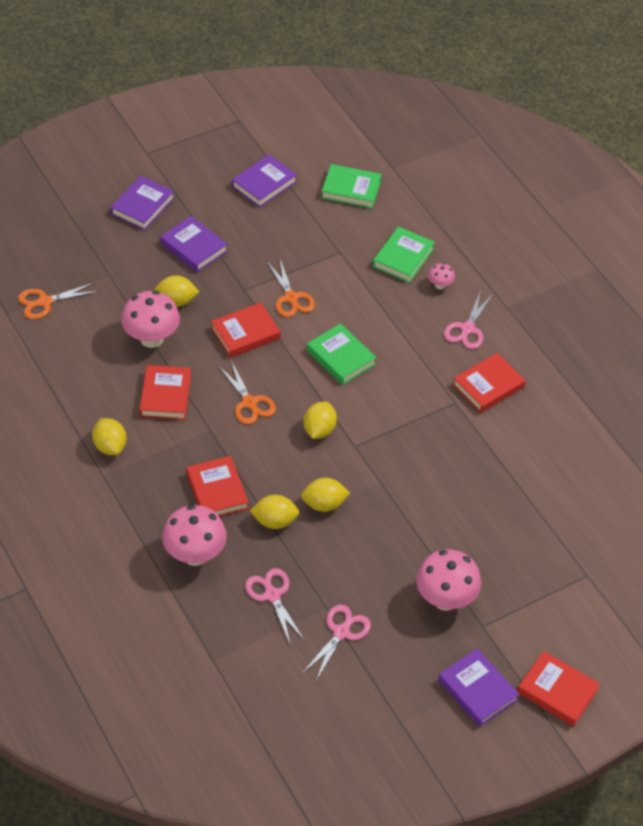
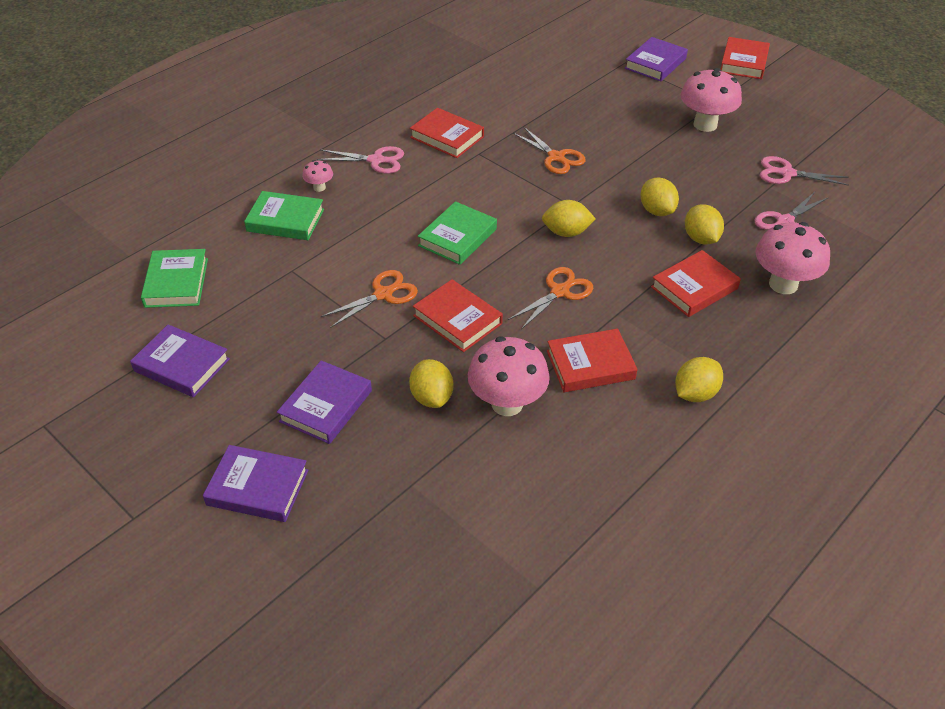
camera: 105 degrees left, 5 degrees down
orange scissors [18,282,99,319] -> orange scissors moved to [513,127,586,174]
purple book [438,648,519,727] -> purple book moved to [625,37,688,82]

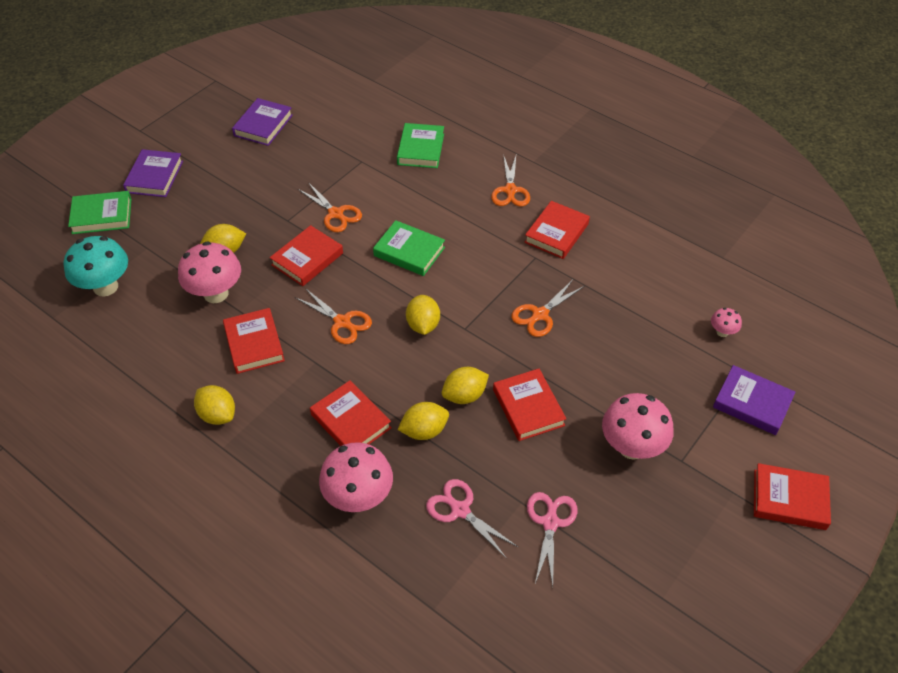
camera: 85 degrees right, 5 degrees up
green book [141,249,208,308] -> green book moved to [68,191,131,234]
purple book [277,360,372,444] -> none
pink mushroom [302,160,333,192] -> pink mushroom moved to [711,308,742,337]
pink scissors [317,146,404,174] -> orange scissors [491,154,530,206]
none -> turquoise mushroom [64,236,128,297]
none -> red book [493,369,567,441]

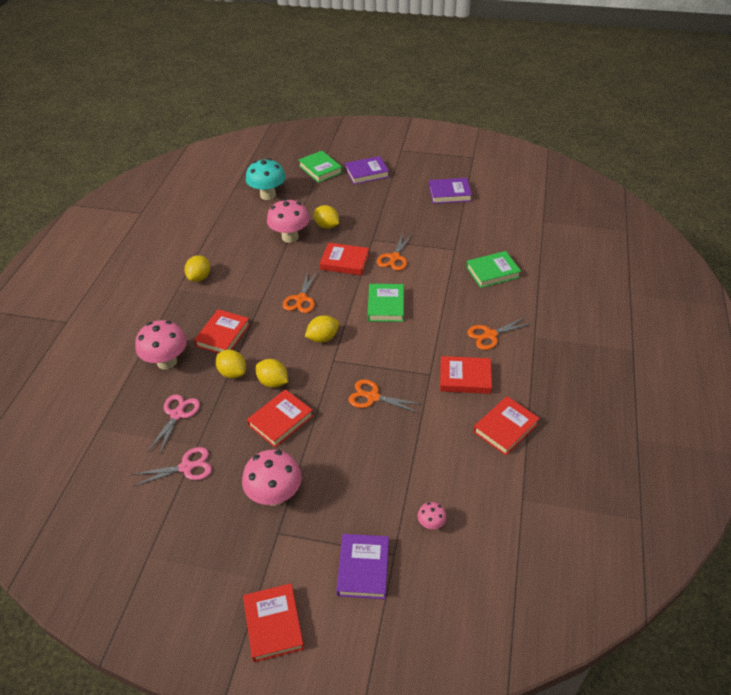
camera: 65 degrees right, 5 degrees down
red book [223,308,285,374] -> red book moved to [473,396,540,456]

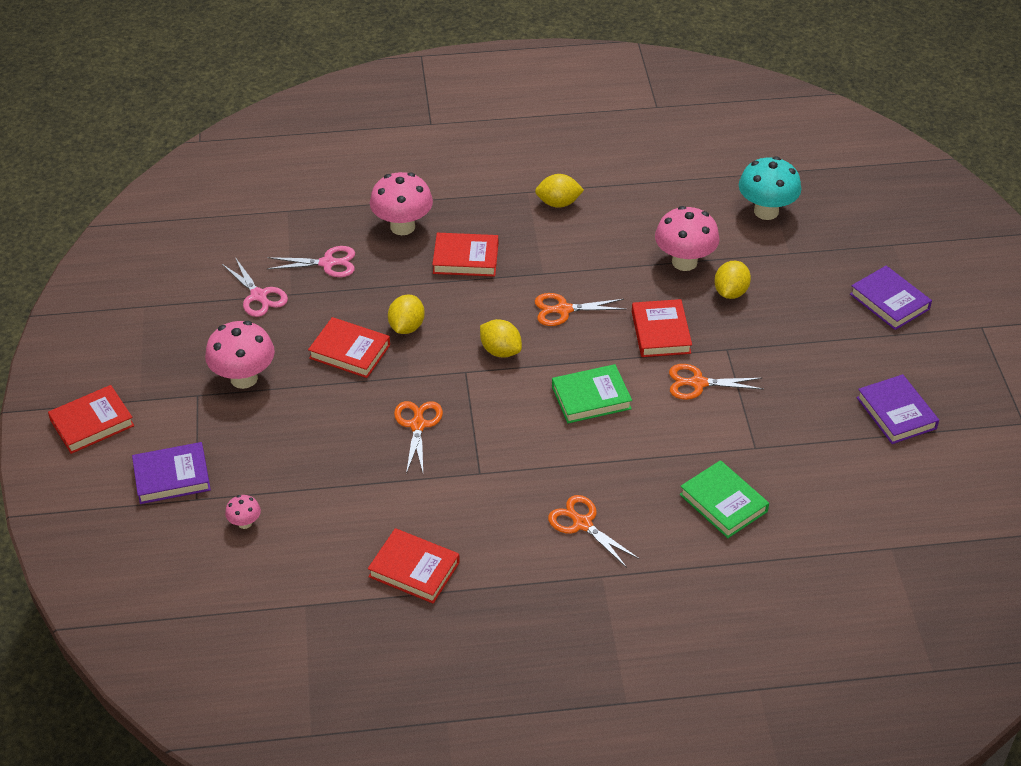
camera: 70 degrees right, 0 degrees up
yellow lemon [216,350,246,378] -> none
green book [299,151,342,183] -> none
red book [440,356,492,394] -> none

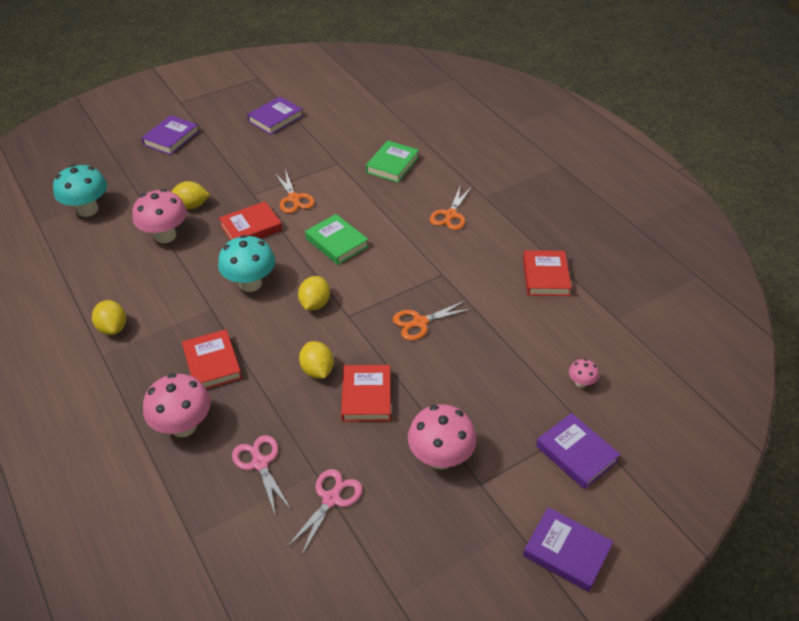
camera: 115 degrees left, 0 degrees up
red book [48,385,134,454] -> purple book [523,507,613,592]
yellow lemon [388,294,425,334] -> yellow lemon turned 75 degrees clockwise [299,341,334,378]
orange scissors [535,293,625,326] -> turquoise mushroom [218,235,275,292]

